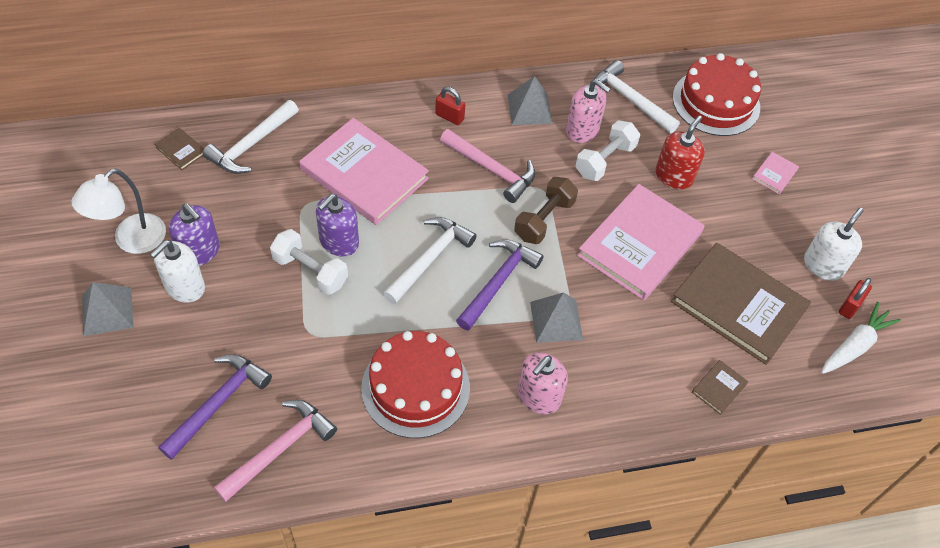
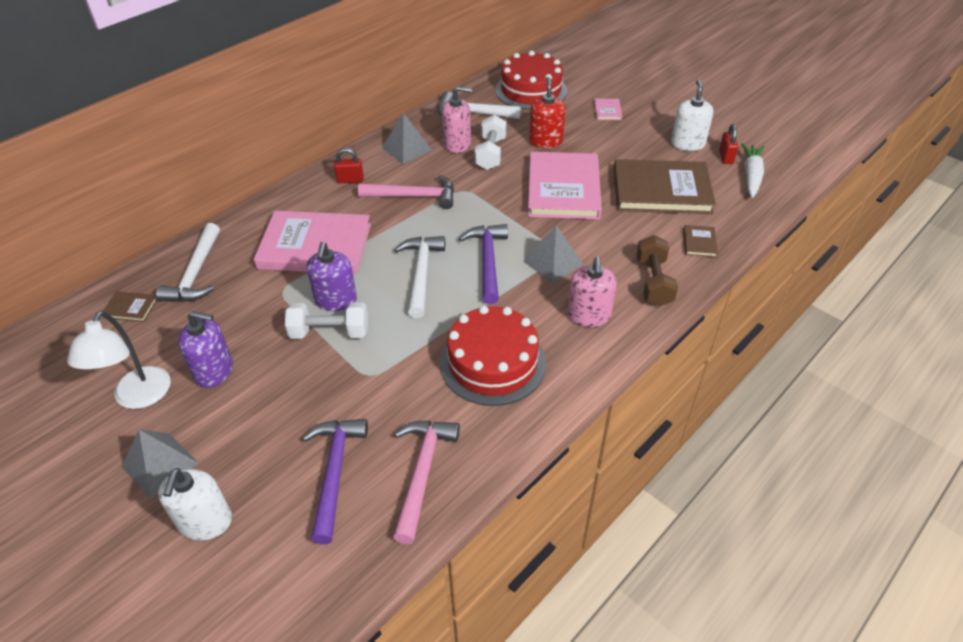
camera: 30 degrees left, 10 degrees down
white soap dispenser [150,240,205,303] -> white soap dispenser moved to [158,468,232,541]
brown dumbbell [514,177,578,244] -> brown dumbbell moved to [636,235,678,306]

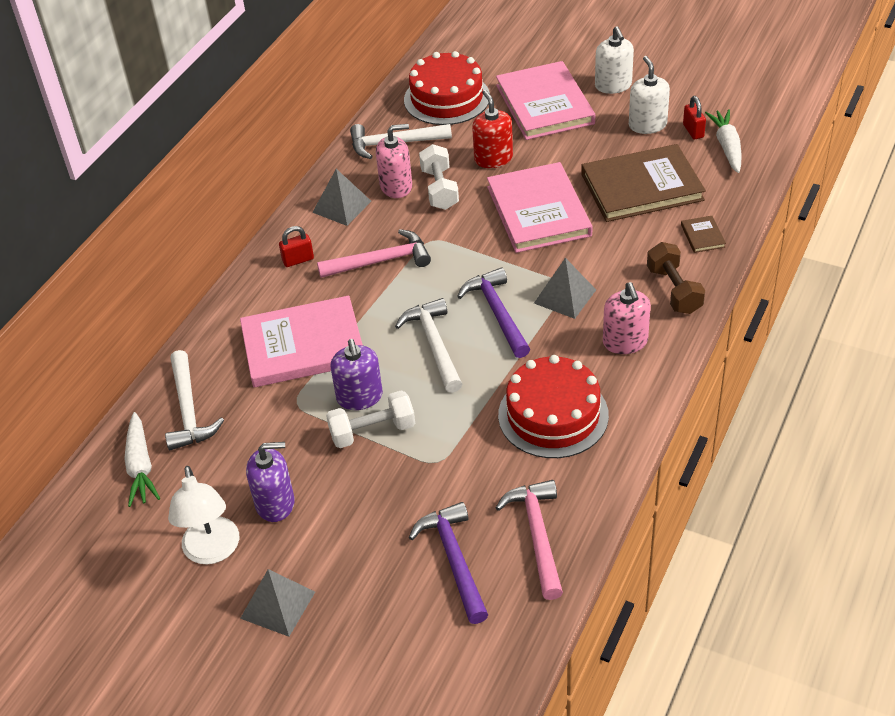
camera: 15 degrees left, 0 degrees up
brown book [103,291,157,322] -> white carrot [124,412,160,507]
white soap dispenser [158,468,232,541] -> white soap dispenser moved to [595,26,634,94]
pink book [594,99,622,120] -> pink book [496,61,595,140], size x2.48

